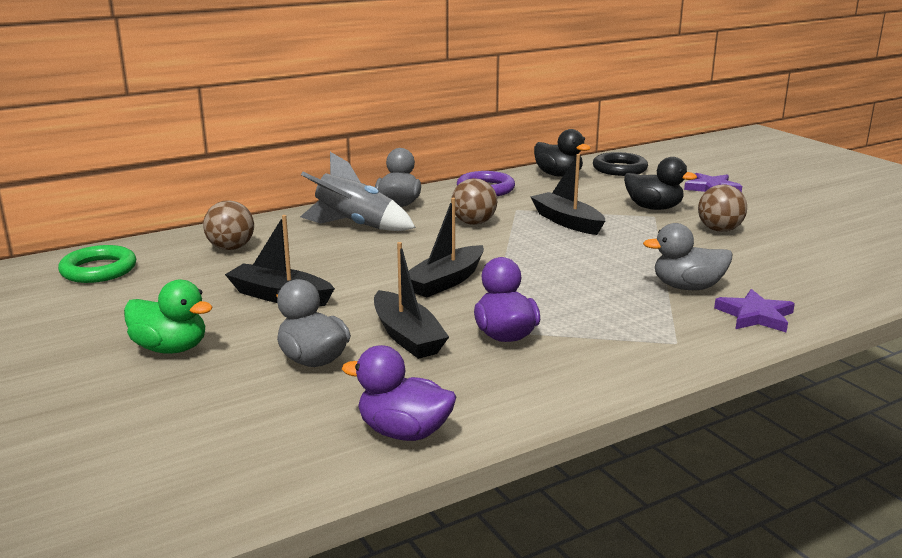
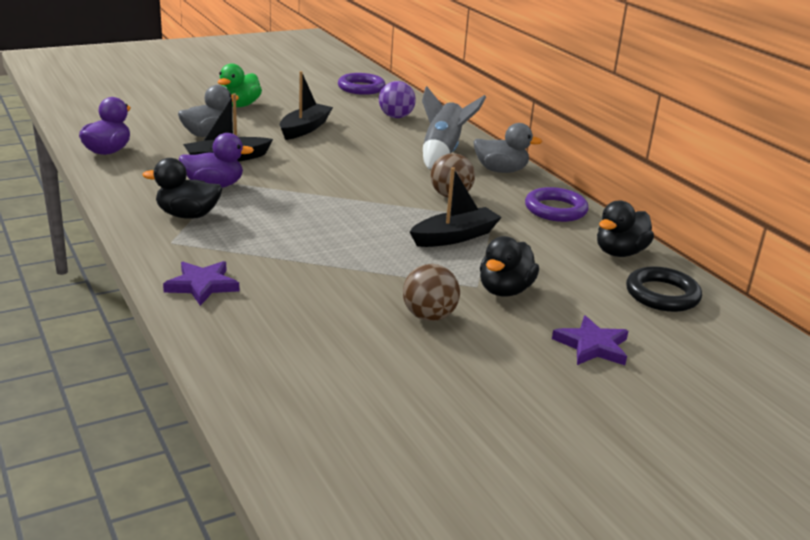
camera: 90 degrees right, 5 degrees up
green ring [58,245,136,283] -> purple ring [338,73,385,95]
brown ball [203,200,254,250] -> purple ball [379,81,416,118]
black boat [409,198,484,297] -> none
grey duck [643,223,732,290] -> none
none -> black duck [142,158,222,219]

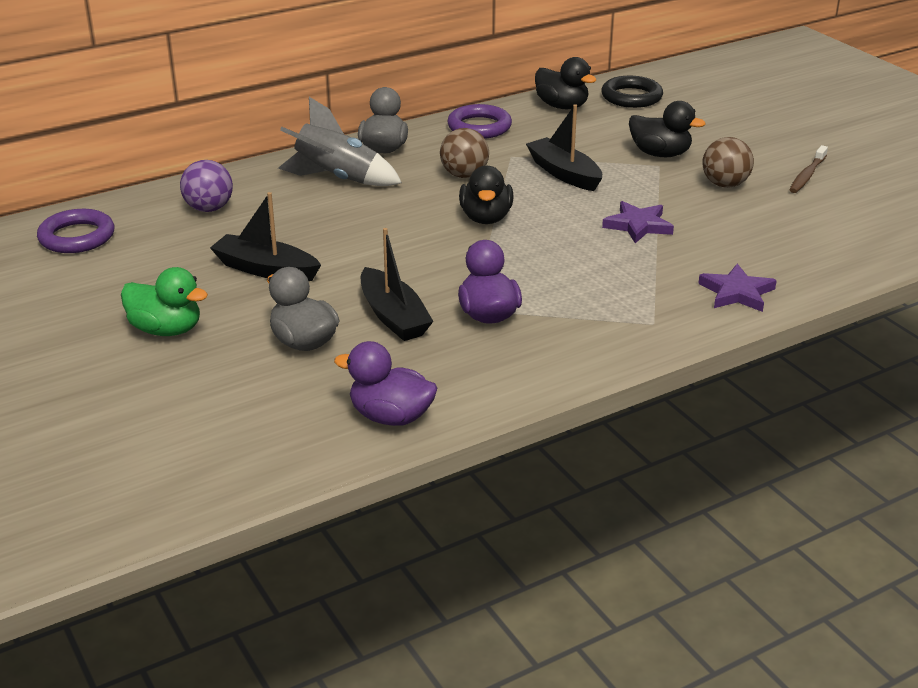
camera: 90 degrees left, 5 degrees up
black duck [142,158,222,219] -> black duck moved to [459,166,514,224]
purple star [552,315,628,365] -> purple star moved to [602,201,674,243]
none -> brown toothbrush [789,145,828,193]

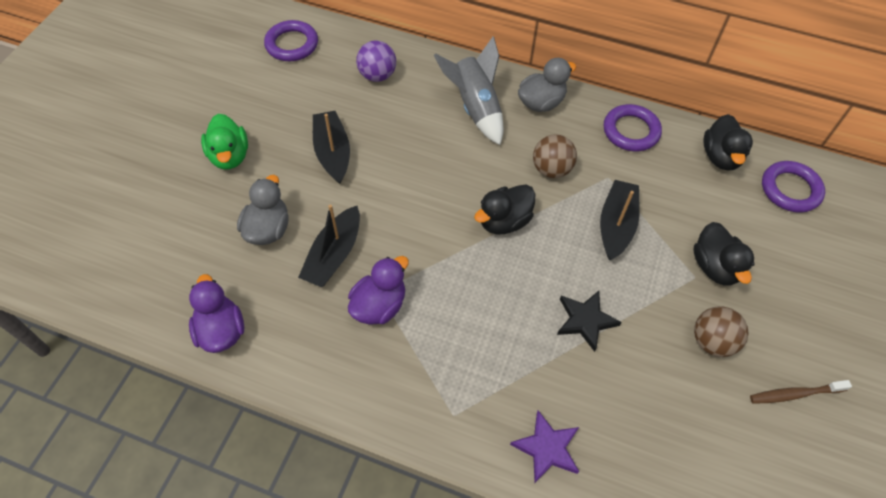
camera: 50 degrees right, 25 degrees up
black ring [601,76,663,108] -> purple ring [762,161,825,213]
purple star [602,201,674,243] -> black star [557,291,621,352]

